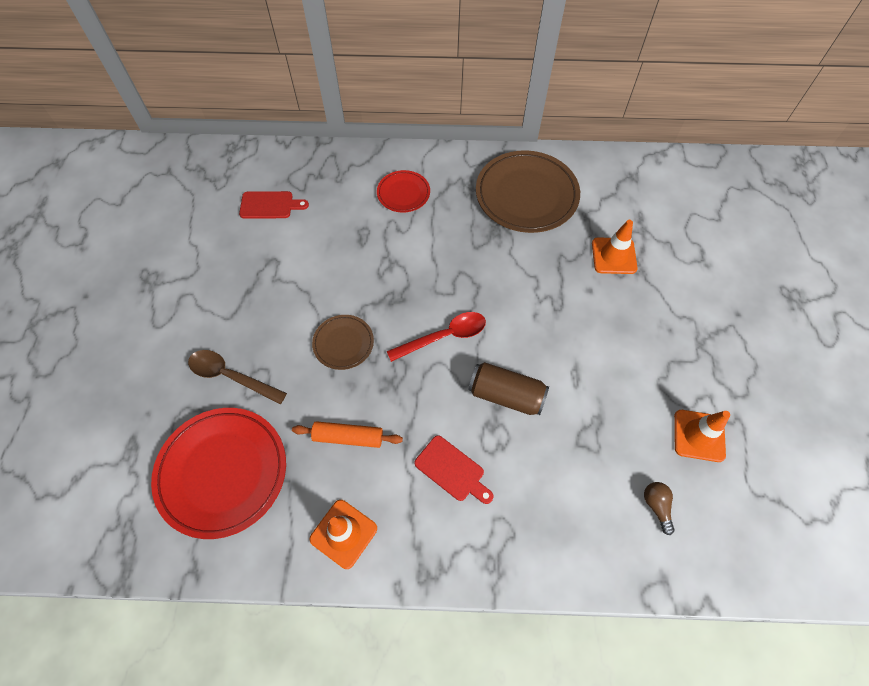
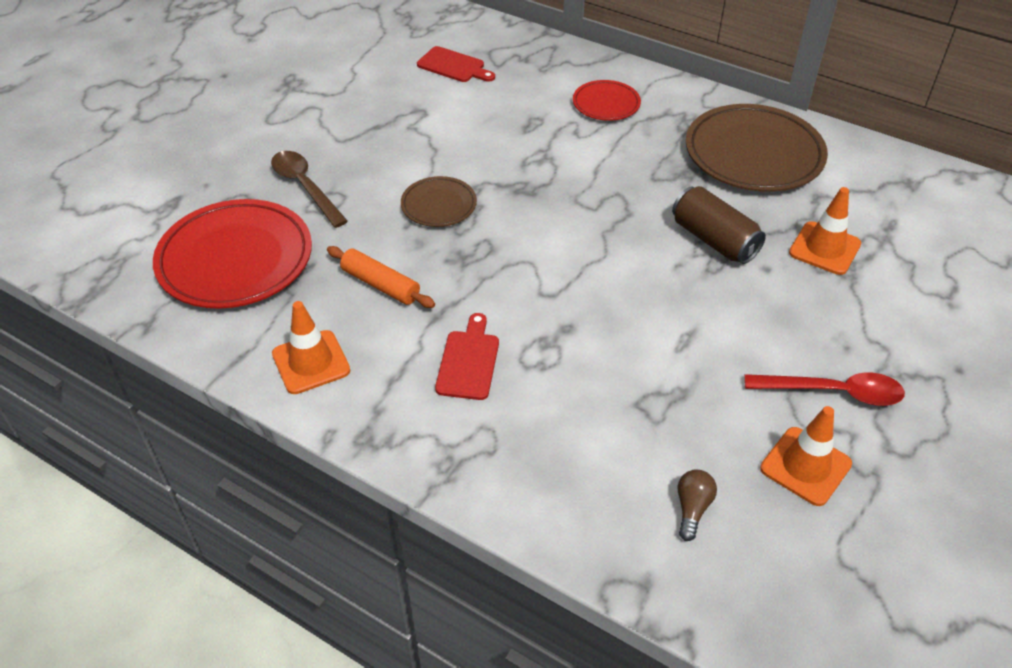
camera: 30 degrees right, 15 degrees down
red spoon [387,312,486,362] -> red spoon moved to [744,373,905,406]
red cutting board [415,435,493,504] -> red cutting board turned 150 degrees counterclockwise [435,313,499,400]
brown can [468,362,549,415] -> brown can moved to [672,186,766,264]

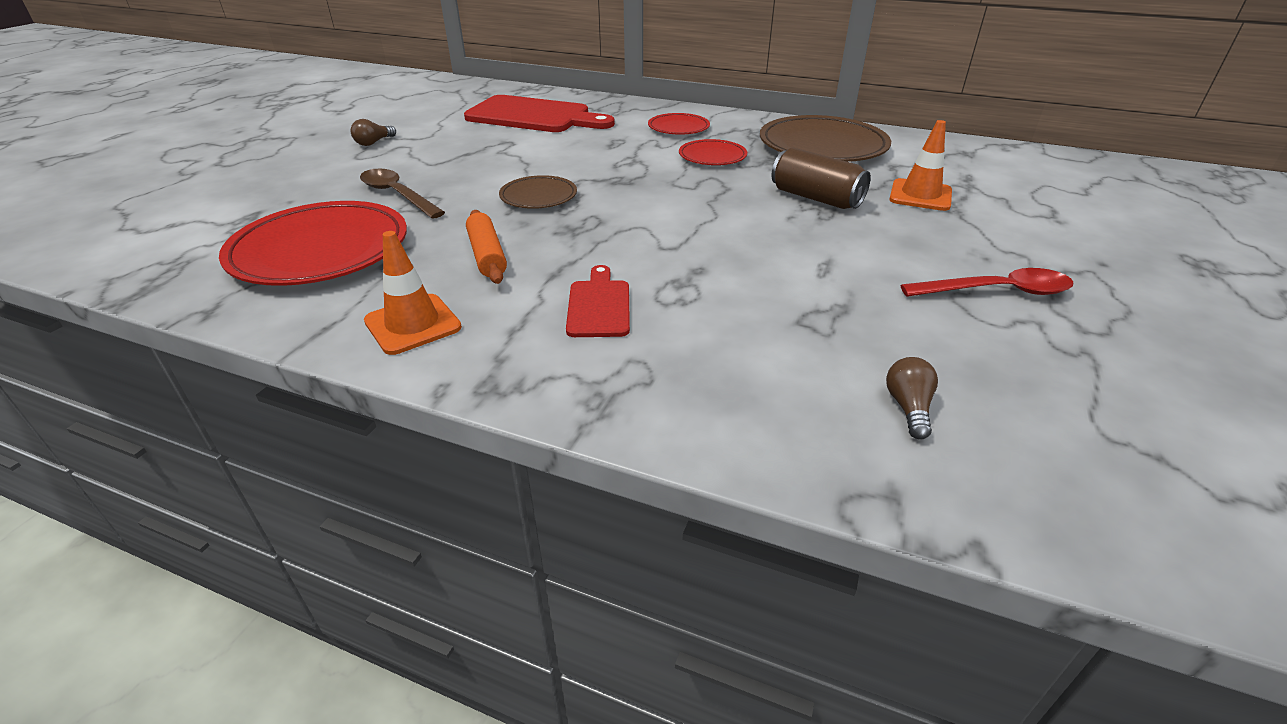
camera: 10 degrees left, 10 degrees down
orange rolling pin [327,246,435,308] -> orange rolling pin turned 45 degrees clockwise [466,210,507,284]
red cutting board [417,46,495,82] -> red cutting board [464,95,615,132], size x2.00
orange traffic cone [760,406,852,506] -> none
none -> brown light bulb [351,119,396,146]
none -> red plate [679,139,747,165]

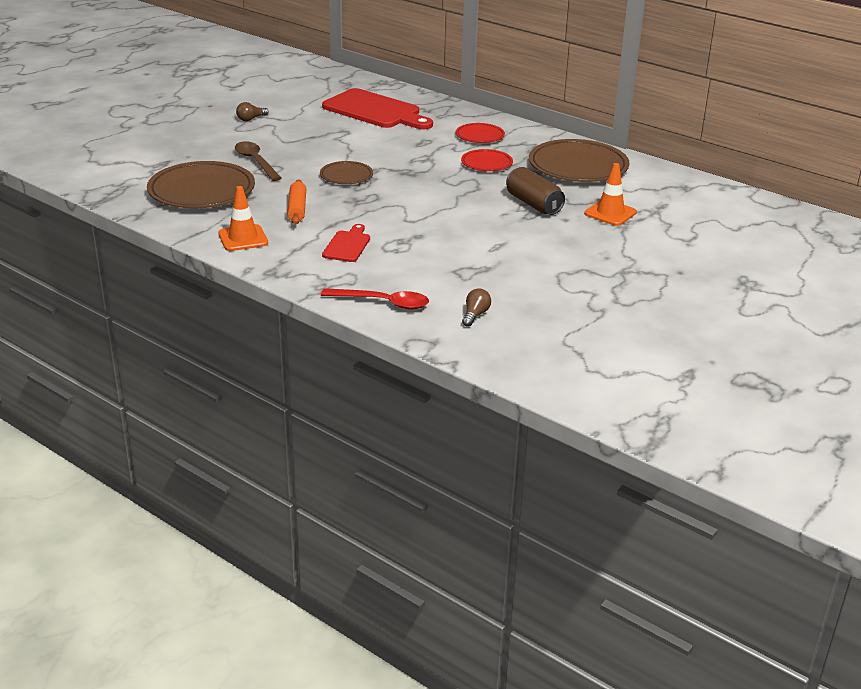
camera: 15 degrees right, 5 degrees down
red plate [219,201,407,286] -> brown plate [147,161,255,209]
red spoon [901,268,1073,297] -> red spoon moved to [321,288,429,310]

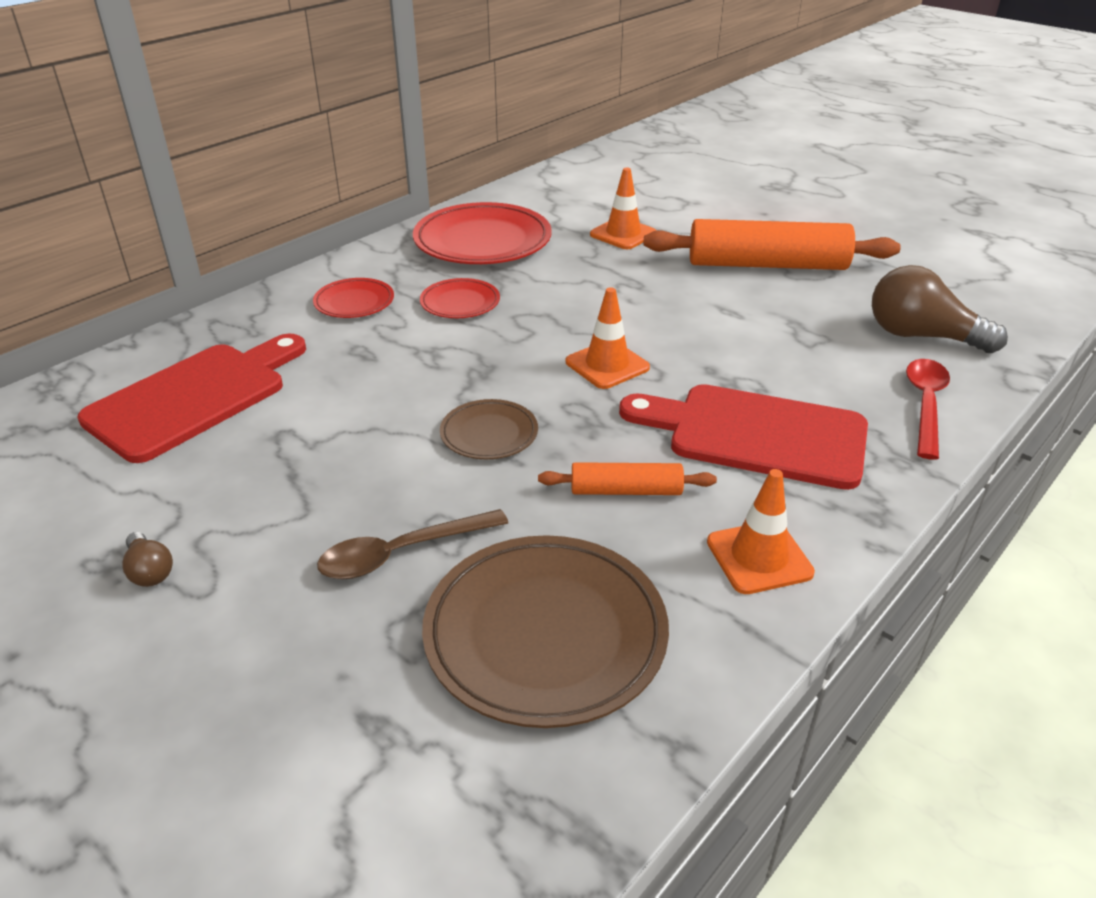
camera: 85 degrees left, 5 degrees up
red cutting board [322,224,370,262] -> red cutting board [619,384,868,490], size x2.00
brown light bulb [462,288,491,327] -> brown light bulb [872,265,1008,353], size x2.14
brown can [506,167,565,215] -> none
brown plate [529,139,629,182] -> red plate [413,202,552,264]
none -> orange traffic cone [566,287,650,389]
none -> orange rolling pin [644,219,901,270]

